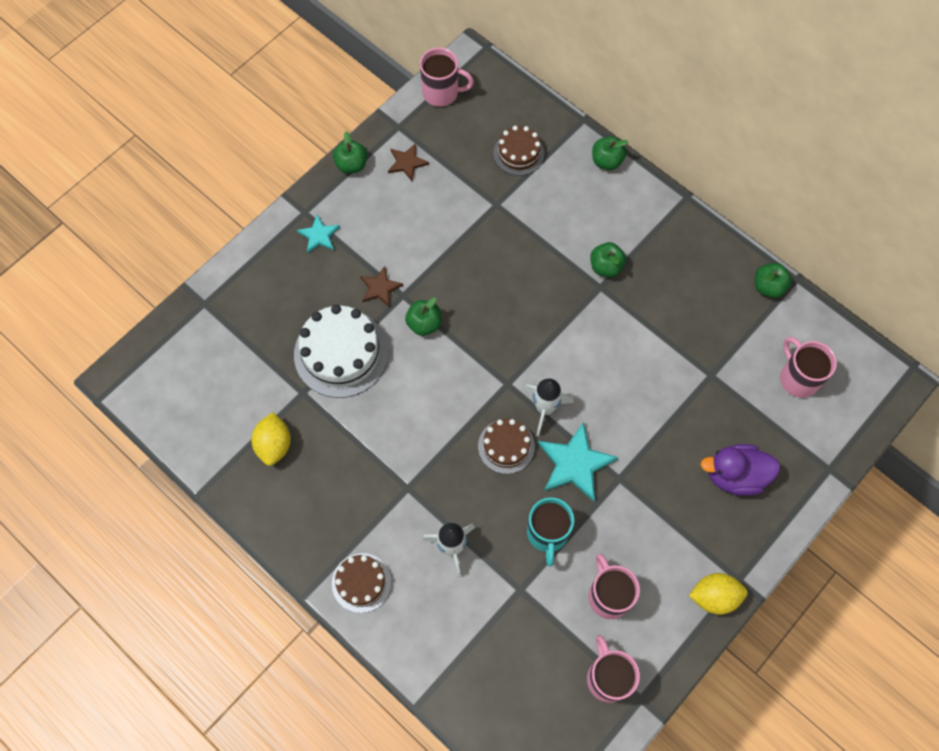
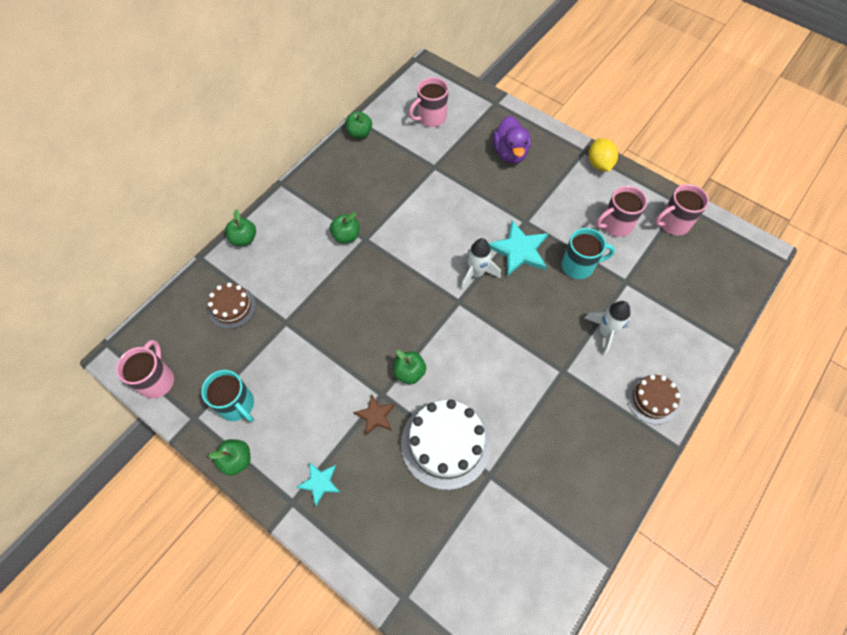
camera: 95 degrees left, 5 degrees down
yellow lemon [251,412,291,466] -> none
brown star [388,143,429,181] -> turquoise mug [201,370,254,422]
brown cake [478,419,535,474] -> none

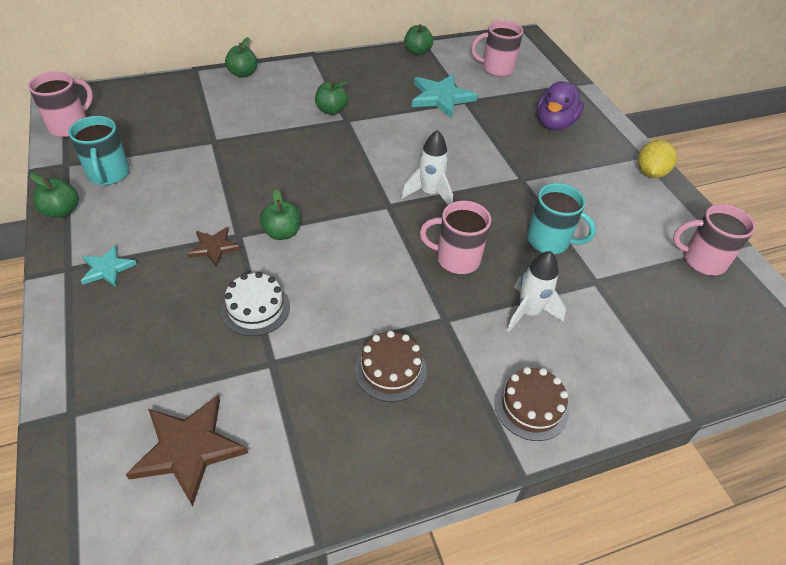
camera: 30 degrees right, 15 degrees down
brown cake [208,283,256,329] -> brown cake moved to [355,331,427,402]
white cake [401,399,491,490] -> white cake [221,272,290,336], size x0.58
turquoise star [488,220,548,276] -> turquoise star moved to [412,74,478,118]
pink mug [596,186,647,237] -> pink mug moved to [420,201,491,274]
none -> brown star [126,395,248,506]

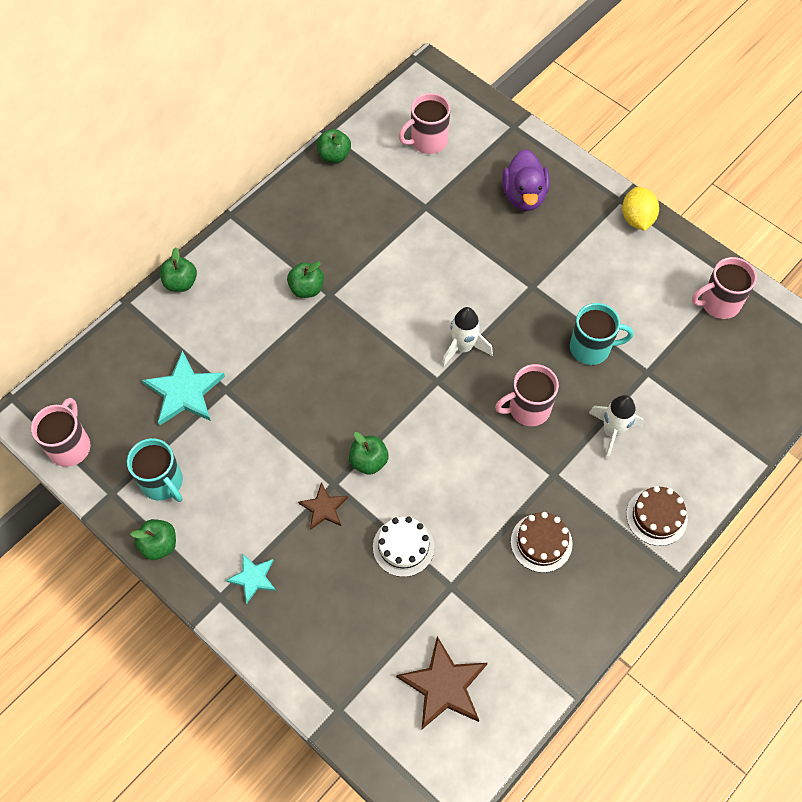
camera: 25 degrees left, 15 degrees up
turquoise star [412,74,478,118] -> turquoise star moved to [142,351,225,426]

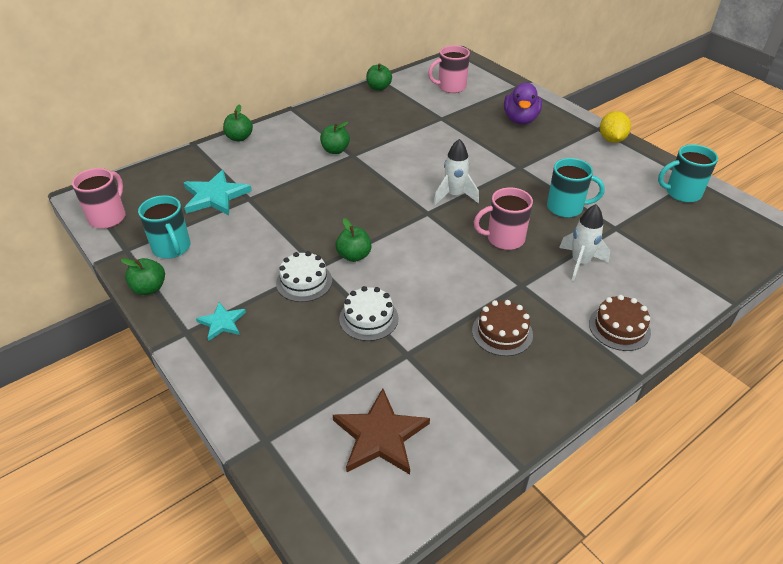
camera: 10 degrees right, 20 degrees down
brown star [298,483,348,530] -> white cake [276,251,332,302]
pink mug [692,257,757,319] -> turquoise mug [658,144,718,202]

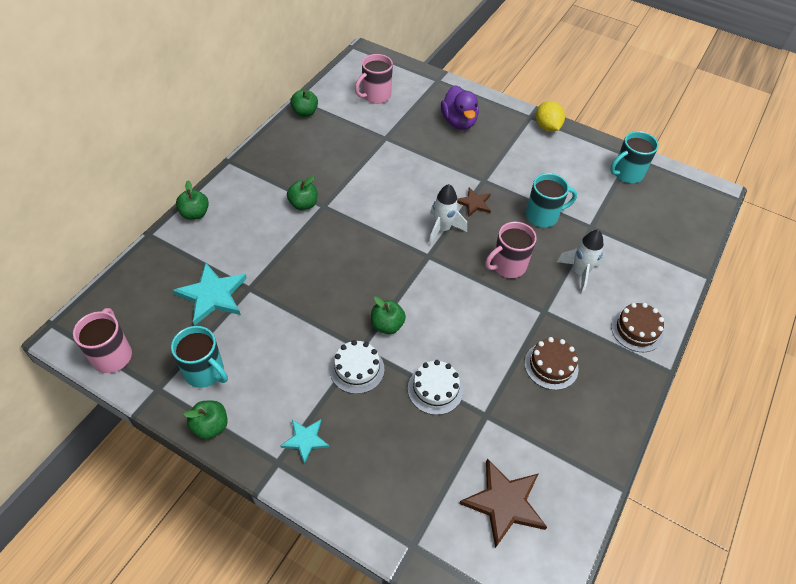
camera: 25 degrees left, 10 degrees up
none -> brown star [457,187,491,217]

